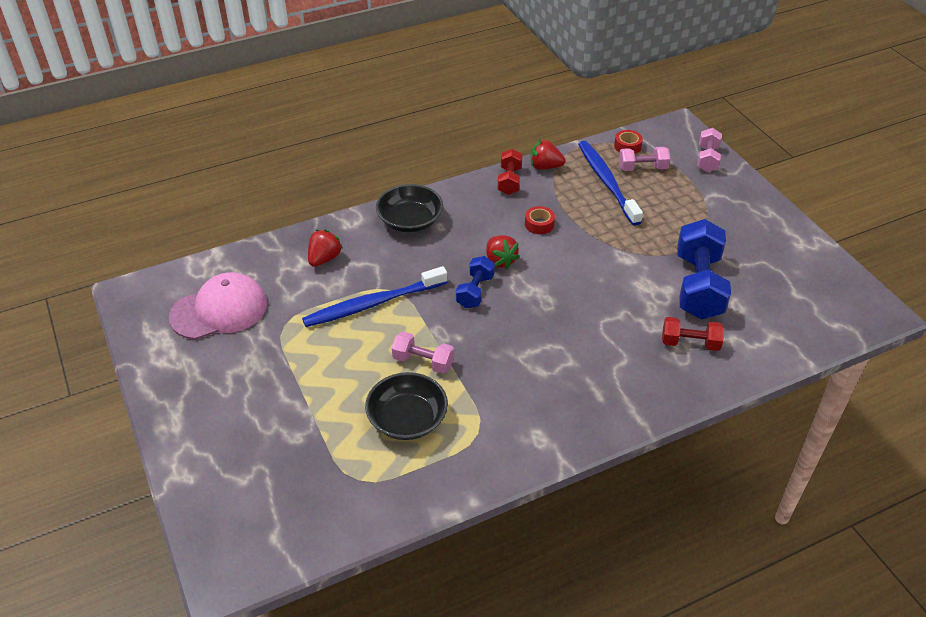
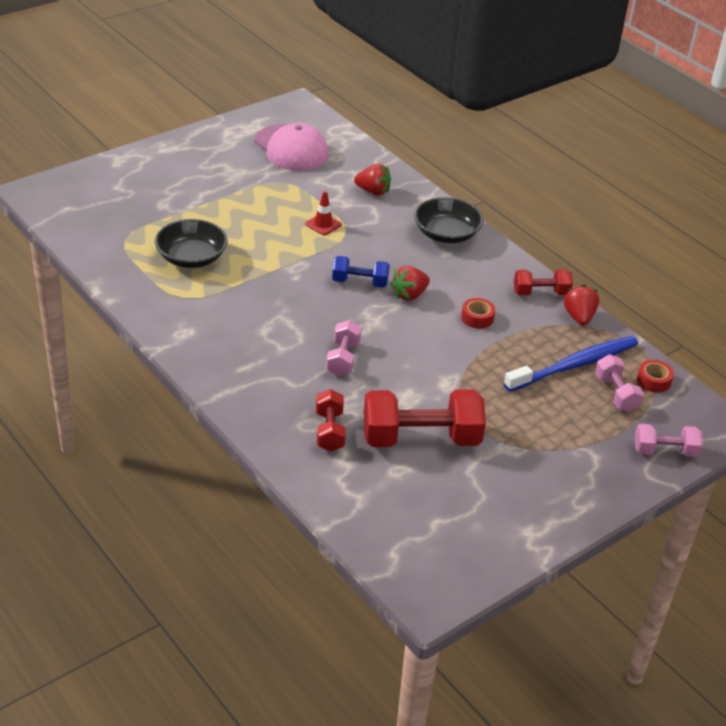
camera: 75 degrees right, 5 degrees down
blue toothbrush [302,266,447,327] -> red traffic cone [305,191,342,235]
pink dumbbell [392,332,454,374] -> pink dumbbell moved to [326,320,361,376]
blue dumbbell [677,219,731,320] -> red dumbbell [364,389,486,447]

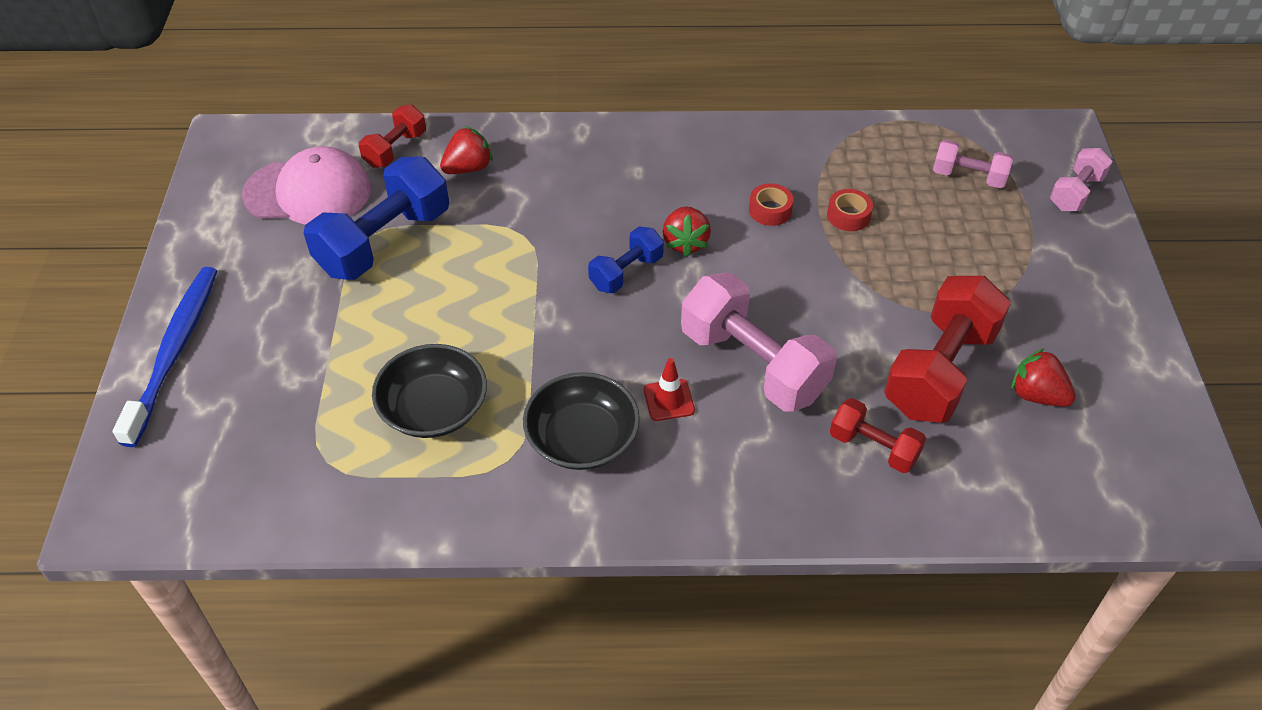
camera: 50 degrees left, 10 degrees up
red traffic cone [305,191,342,235] -> red traffic cone moved to [644,358,695,421]
pink dumbbell [326,320,361,376] -> pink dumbbell [681,272,837,412], size x1.85
black bowl [414,197,483,243] -> black bowl moved to [523,372,640,470]
blue toothbrush [504,336,638,392] -> blue toothbrush moved to [113,267,217,447]
red dumbbell [514,270,573,296] -> red dumbbell moved to [359,105,426,168]
red strawberry [564,285,599,325] -> red strawberry moved to [1011,348,1076,407]
red tape [637,360,674,393] -> red tape moved to [827,189,873,231]
none -> blue dumbbell [304,157,449,280]

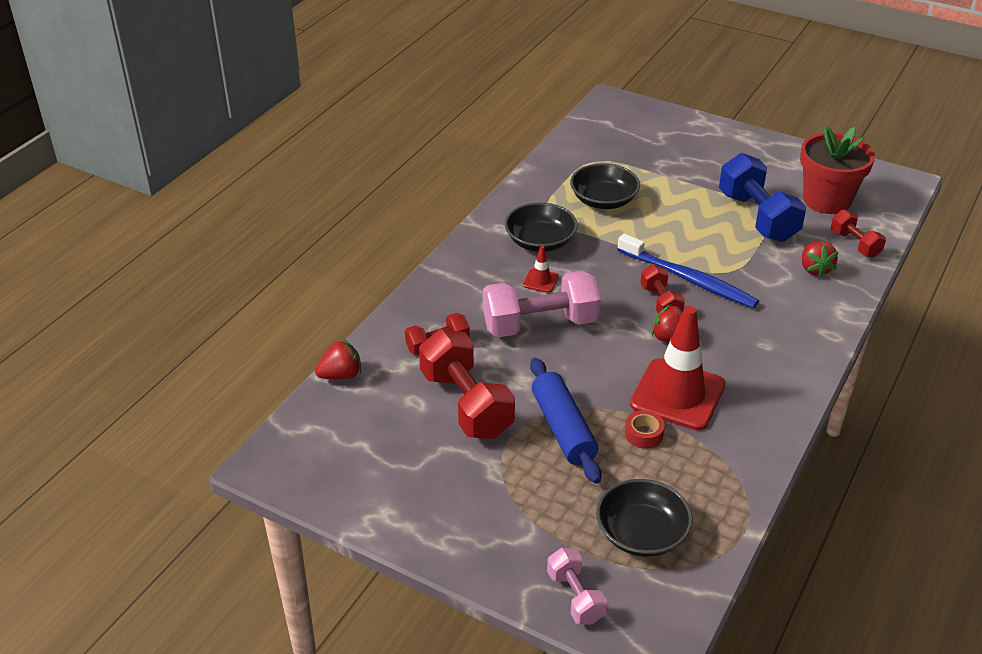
camera: 120 degrees right, 10 degrees down
blue toothbrush [113,267,217,447] -> blue toothbrush moved to [617,234,759,308]
pink cap [242,146,371,224] -> red flower pot [800,125,875,214]
blue dumbbell [588,227,664,293] -> red dumbbell [640,264,685,313]
red tape [749,183,794,226] -> red traffic cone [630,306,726,430]
pink dumbbell [933,140,1013,188] -> black bowl [596,479,693,557]
red strawberry [1011,348,1076,407] -> red strawberry moved to [315,339,361,379]
none -> blue rolling pin [530,358,602,484]

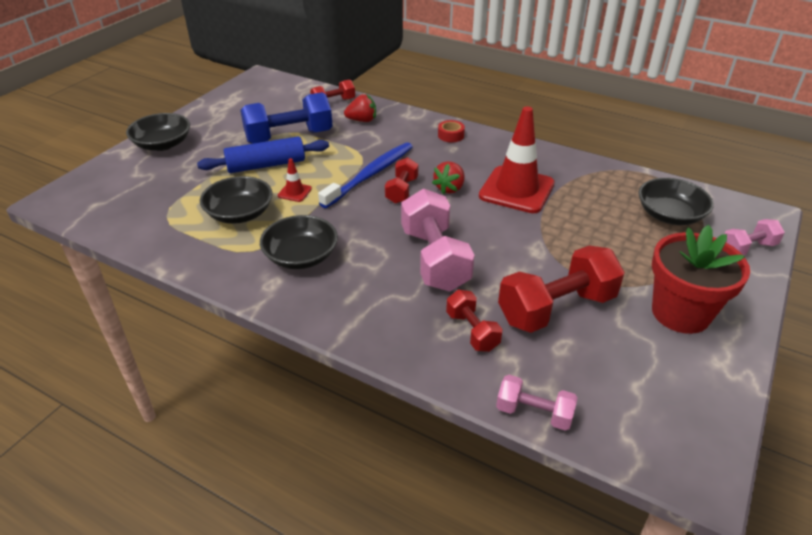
camera: 90 degrees left, 0 degrees up
red strawberry [315,339,361,379] -> pink dumbbell [496,375,578,431]
red traffic cone [523,246,559,293] -> red traffic cone moved to [278,158,312,202]
blue rolling pin [530,358,602,484] -> blue rolling pin moved to [197,137,329,173]
red tape [625,410,665,449] -> red tape moved to [438,120,465,142]
red dumbbell [640,264,685,313] -> red dumbbell turned 60 degrees counterclockwise [385,157,418,204]
red flower pot [800,125,875,214] -> red flower pot moved to [652,225,750,334]
none -> black bowl [126,113,190,151]

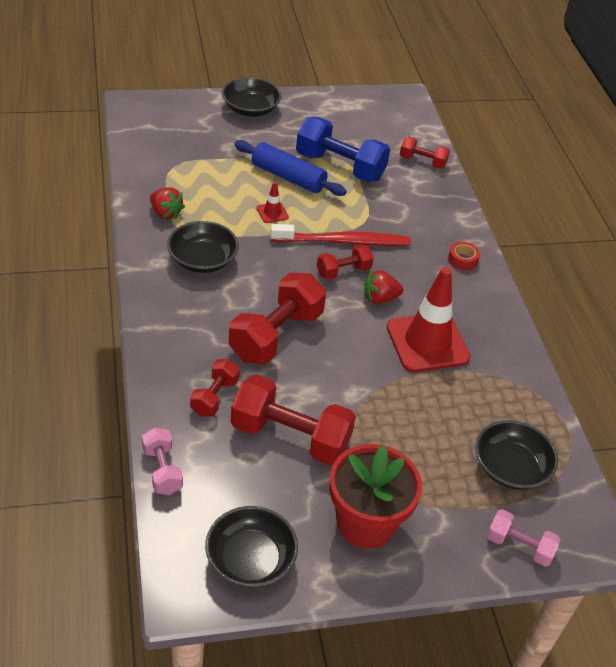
camera: 45 degrees right, 5 degrees up
black bowl [200,176,272,224] -> black bowl moved to [205,506,298,588]
blue toothbrush [318,142,413,208] -> red toothbrush [270,224,411,246]
red strawberry [344,94,376,122] -> red strawberry moved to [150,187,185,220]
pink dumbbell [401,189,475,292] -> red dumbbell [229,273,326,364]

